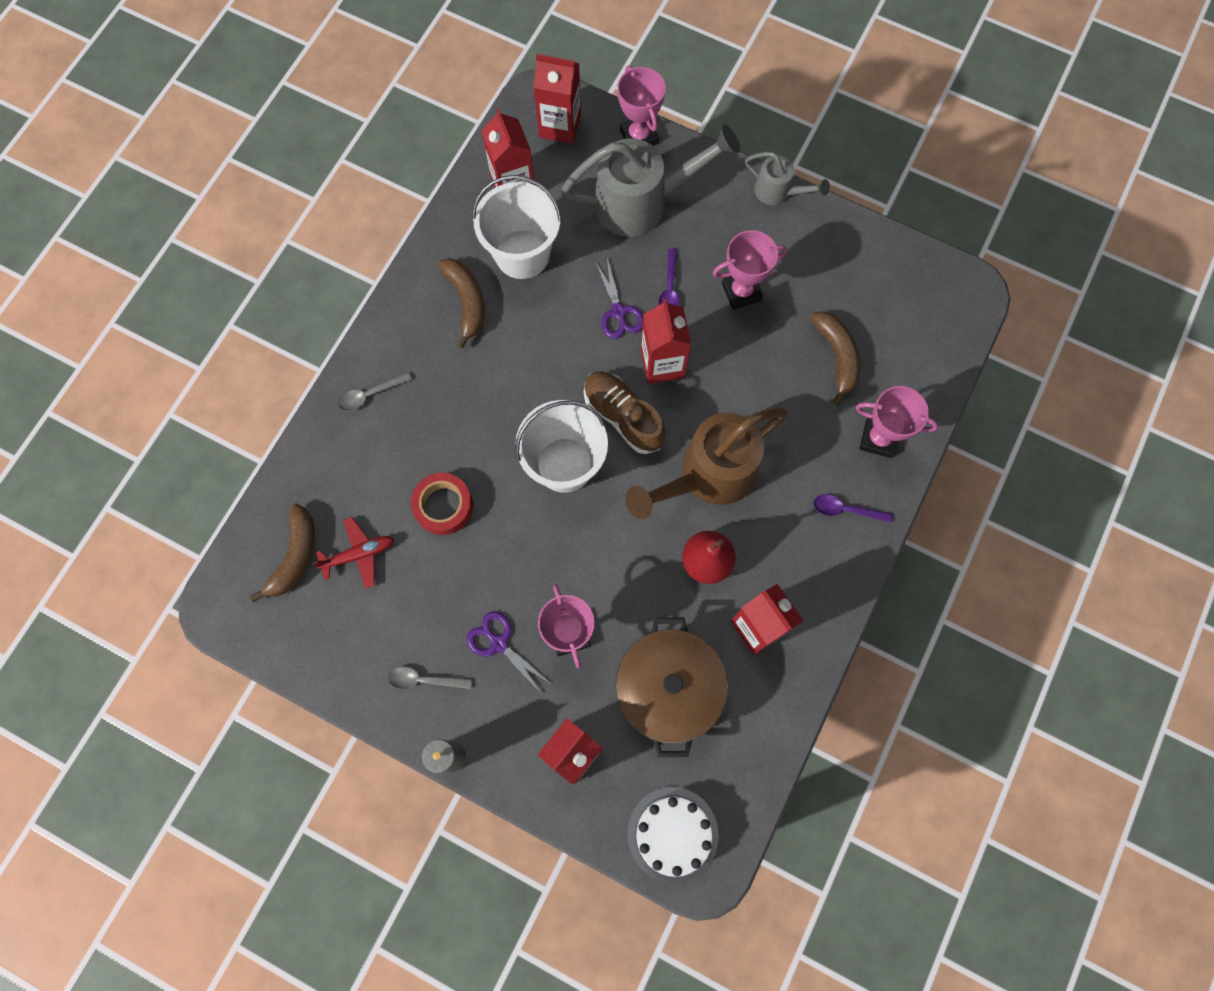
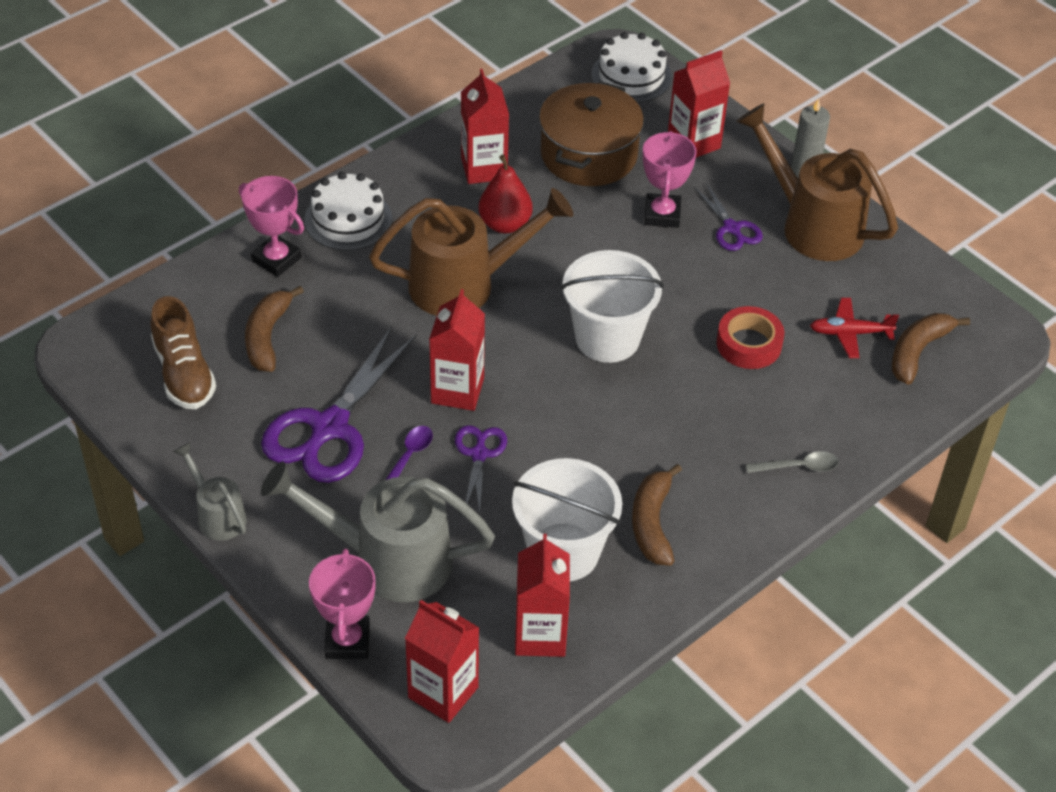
camera: 160 degrees left, 25 degrees down
grey spoon [388,666,472,690] -> brown watering can [736,104,898,261]
brown shoe [584,371,666,454] -> brown shoe moved to [151,296,216,409]
pink trophy [713,230,787,310] -> purple scissors [261,326,417,483]
purple spoon [813,494,893,523] -> white cake [304,172,392,251]

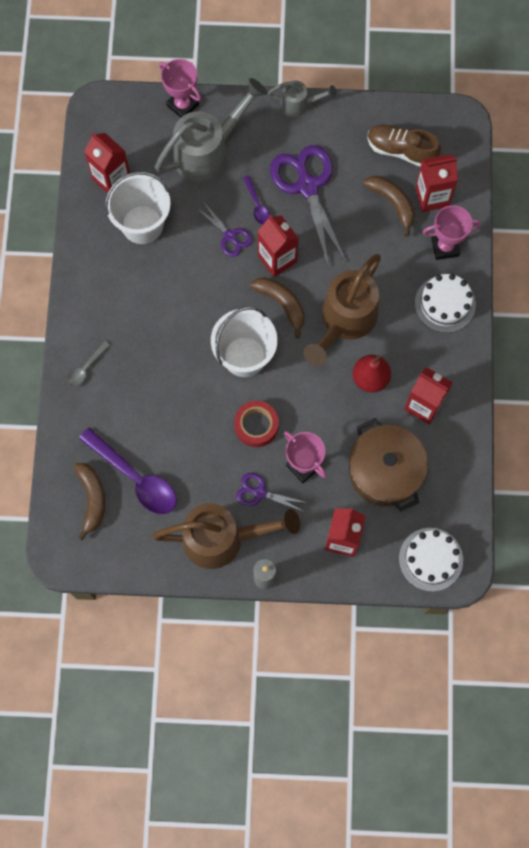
camera: 135 degrees right, 25 degrees up
red carton [405,600,479,723] -> red carton moved to [415,154,458,212]
brown banana [632,464,682,566] -> brown banana moved to [250,277,305,338]
red tape [717,306,784,369] -> red tape moved to [234,401,279,447]
red plane [810,298,899,358] -> purple spoon [79,428,177,514]

